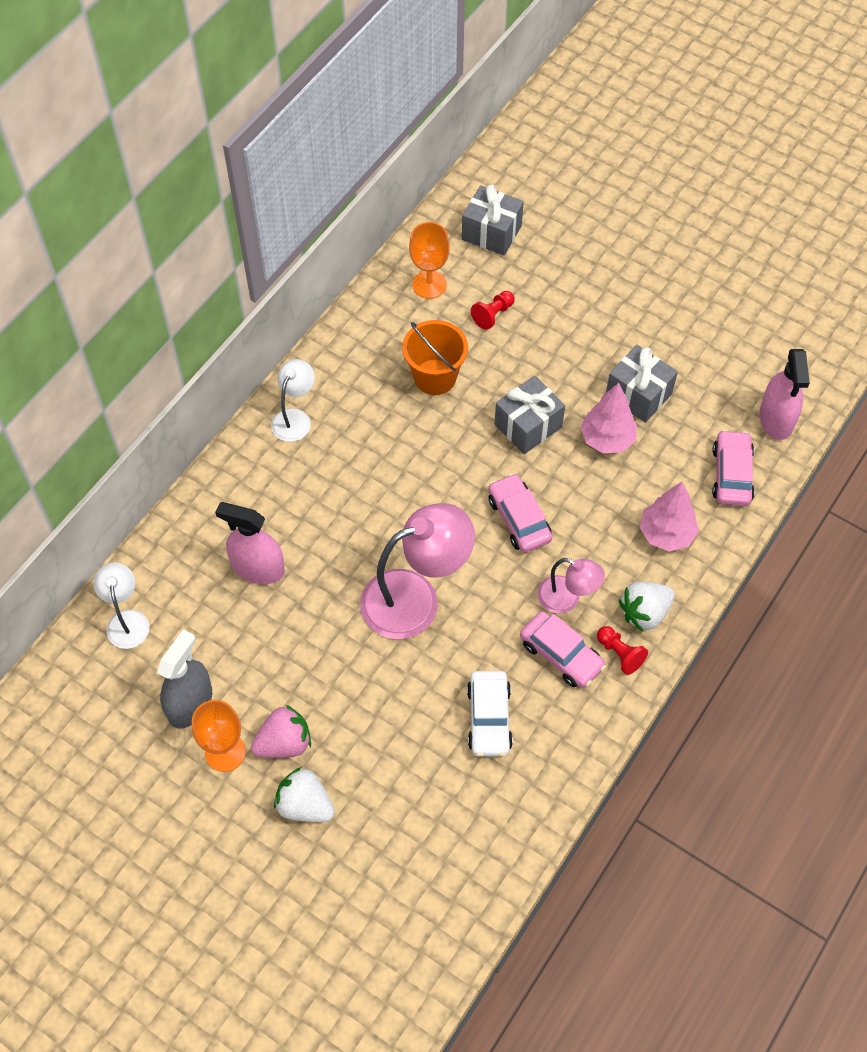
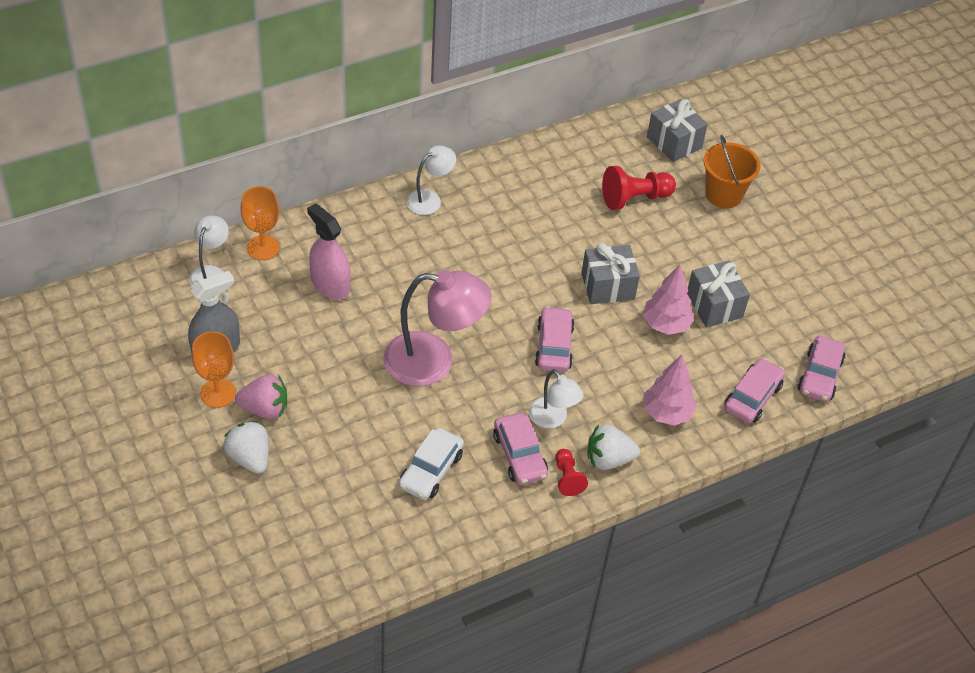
camera: 25 degrees right, 10 degrees down
orange bucket [402,320,468,395] -> orange bucket moved to [703,135,761,208]
orange goblet [409,222,450,299] -> orange goblet moved to [241,186,280,260]
red pawn [471,291,515,330] -> red pawn [602,166,676,210], size x1.69
pink lamp [537,558,605,613] -> white lamp [529,369,584,428]
pink spray bottle [760,349,810,440] -> pink car [797,336,845,402]

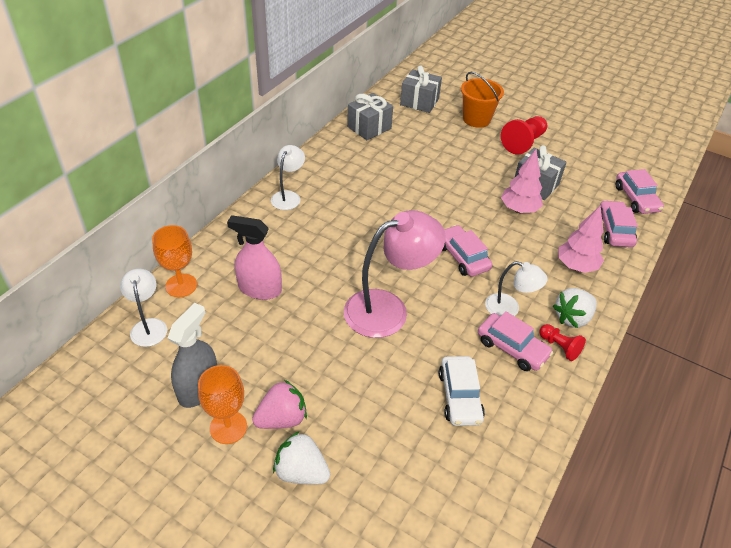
camera: 30 degrees left, 5 degrees down
grey gift [581,243,640,304] -> grey gift moved to [347,93,393,140]
red pawn [602,166,676,210] -> red pawn moved to [501,116,547,154]

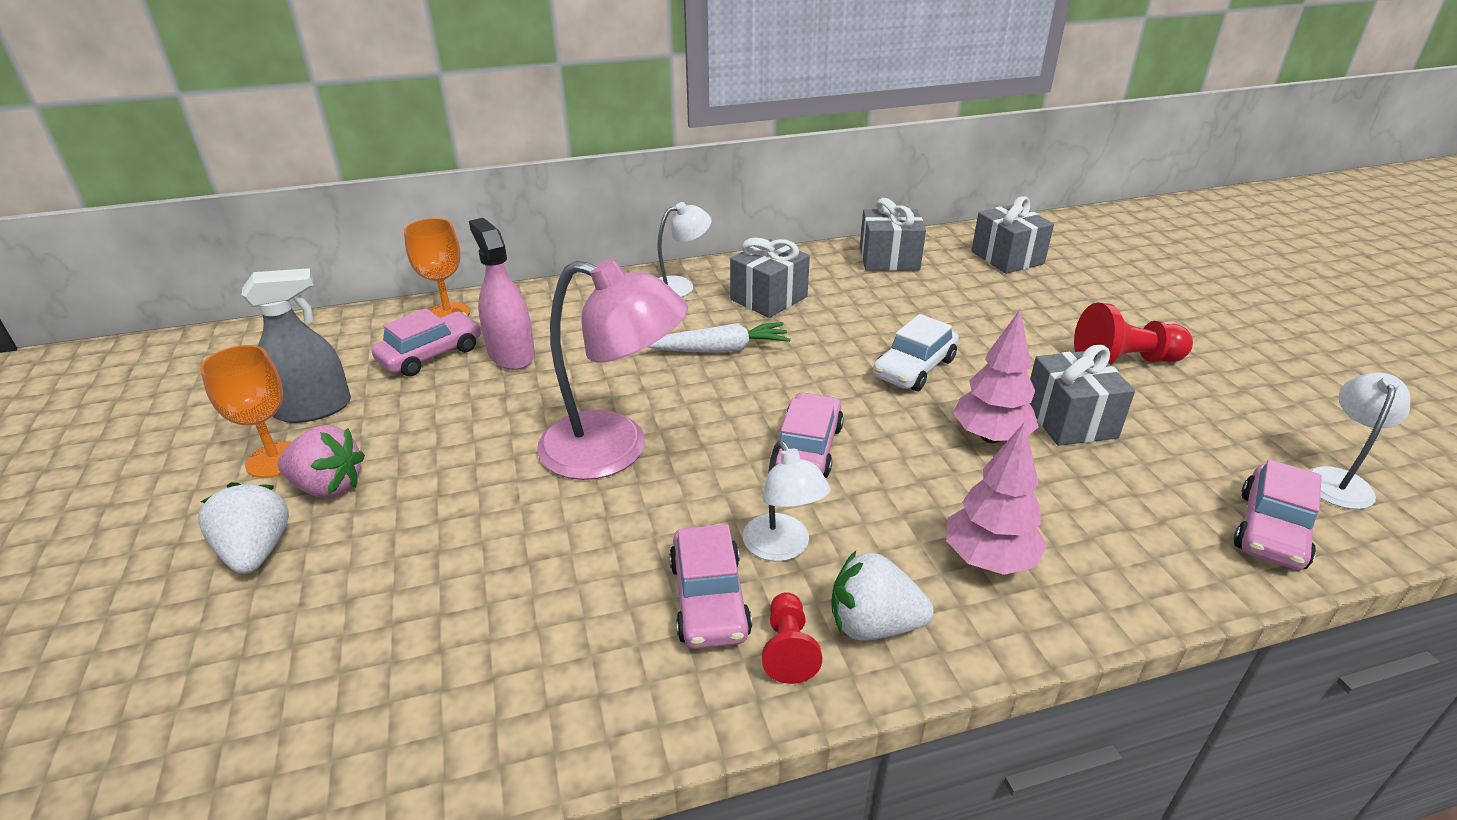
camera: 45 degrees right, 10 degrees down
white lamp [120,269,167,347] -> white lamp moved to [1308,373,1410,509]
white car [439,356,485,426] -> white car moved to [873,314,959,391]
orange bucket [461,72,504,128] -> none
pink car [600,200,638,247] -> pink car moved to [371,309,481,376]
none -> white carrot [648,322,791,353]
none -> grey gift [730,238,810,318]

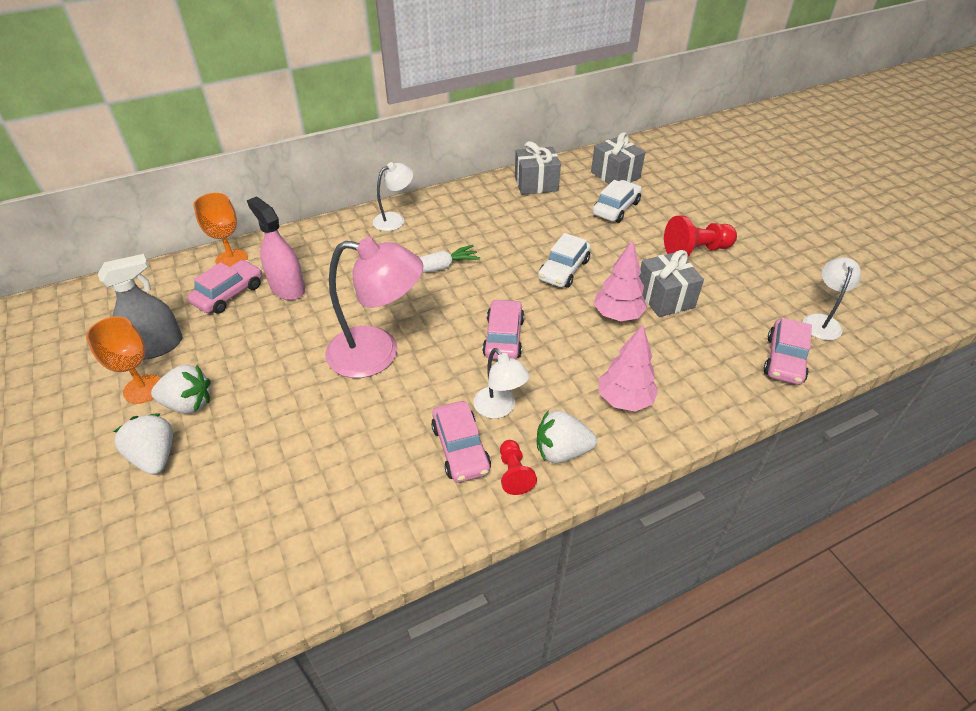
camera: 10 degrees left, 10 degrees up
pink strawberry [278,425,365,498] -> white strawberry [151,365,211,414]
grey gift [730,238,810,318] -> none
none -> white car [593,180,642,223]

